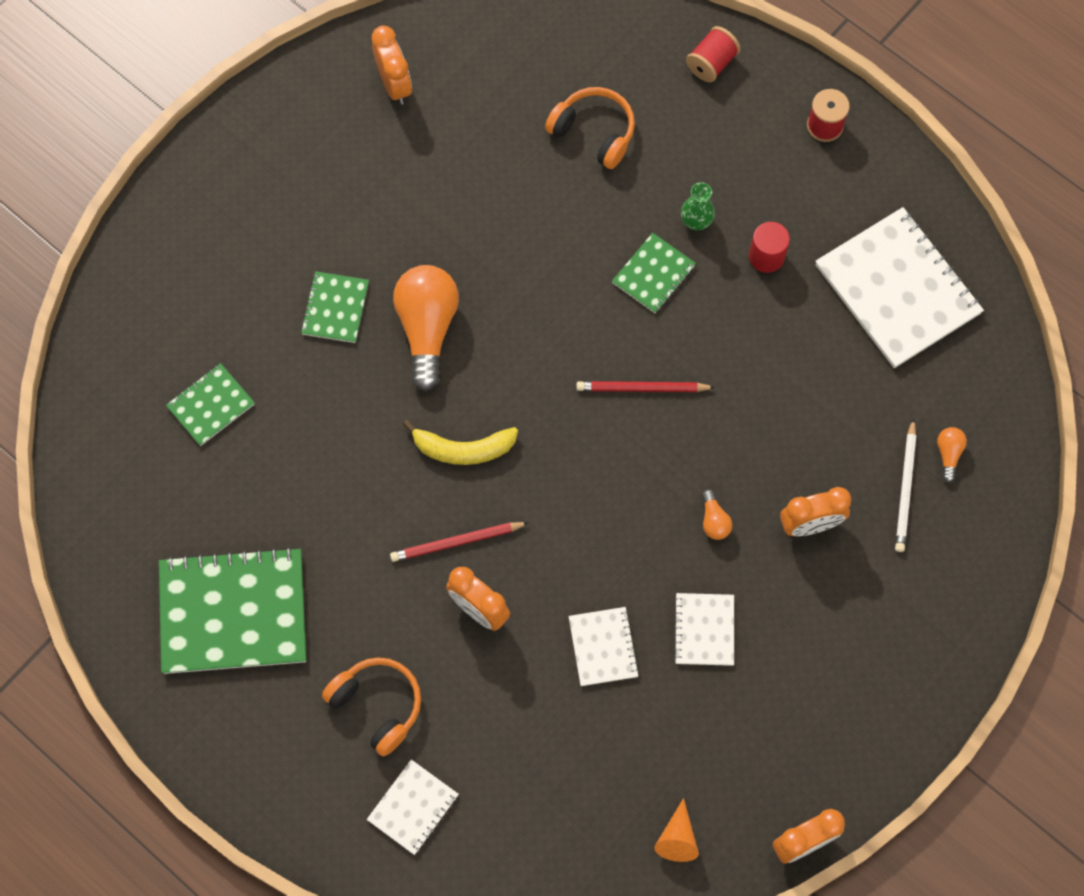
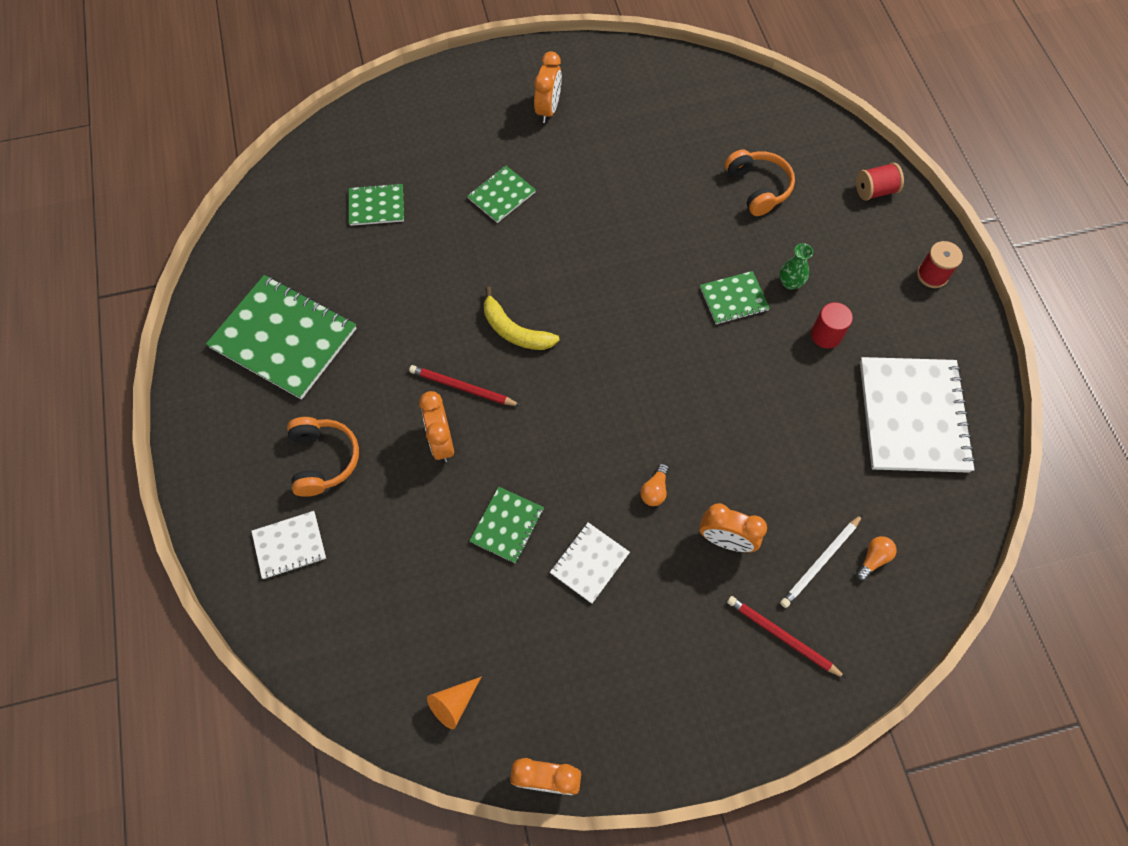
camera: 35 degrees right, 5 degrees down
orange clock [372,26,412,105] -> orange clock moved to [534,51,562,123]
orange light bulb [393,265,459,392] -> none
white notebook [569,607,639,686] -> green notebook [469,487,544,563]
red pencil [577,381,716,392] -> red pencil moved to [727,596,846,678]

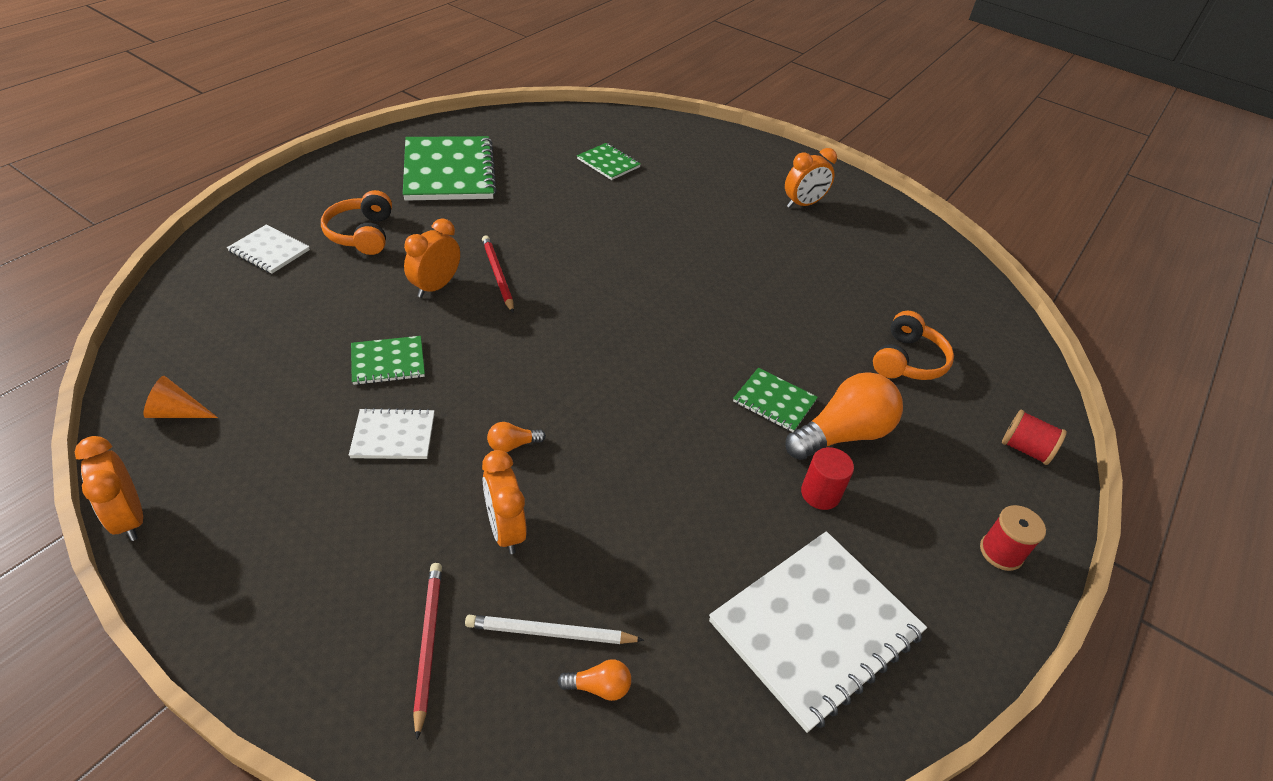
camera: 45 degrees right, 20 degrees down
orange headphones [287,417,359,497] -> orange headphones turned 135 degrees clockwise [321,190,392,255]
green notebook [467,166,536,223] -> none
yellow banana [484,286,560,350] -> none
green vase [779,243,813,290] -> orange light bulb [785,372,903,460]

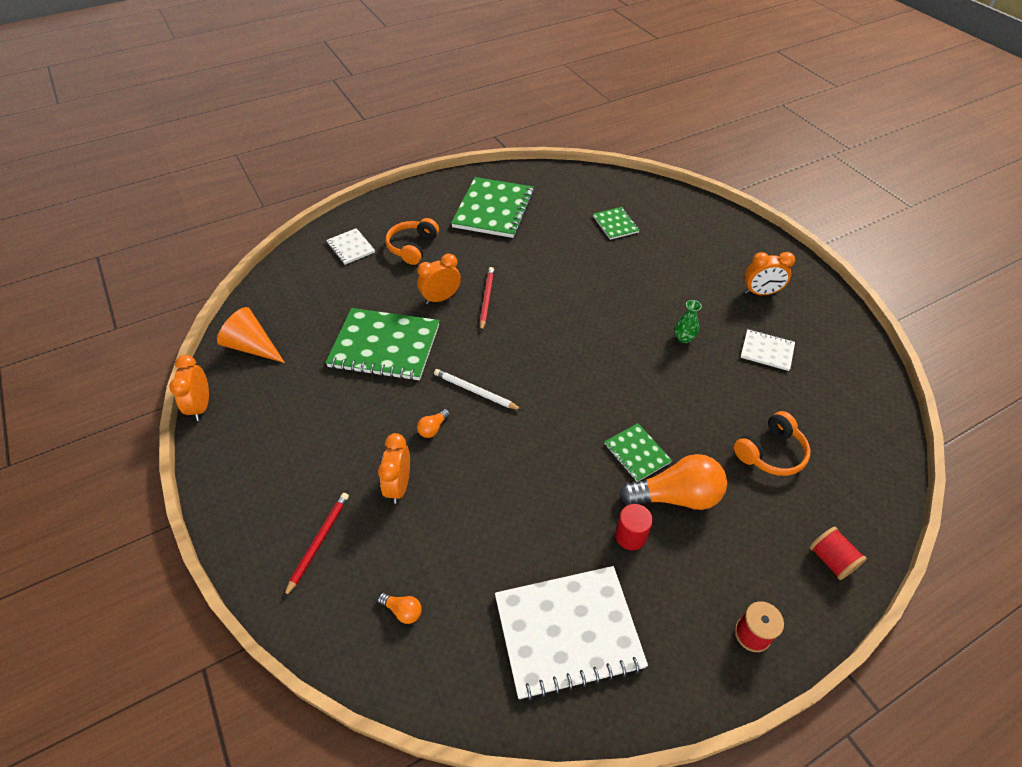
camera: 30 degrees right, 5 degrees up
orange cone [144,376,218,418] -> orange cone [217,307,285,363], size x1.63
white notebook [349,408,434,459] -> white notebook moved to [740,329,795,371]
green notebook [351,336,425,385] -> green notebook [325,308,440,381], size x1.99
white pencil [465,615,644,644] -> white pencil moved to [434,369,522,410]
orange light bulb [487,422,546,452] -> orange light bulb turned 60 degrees counterclockwise [417,409,450,438]
none -> green vase [674,300,702,343]

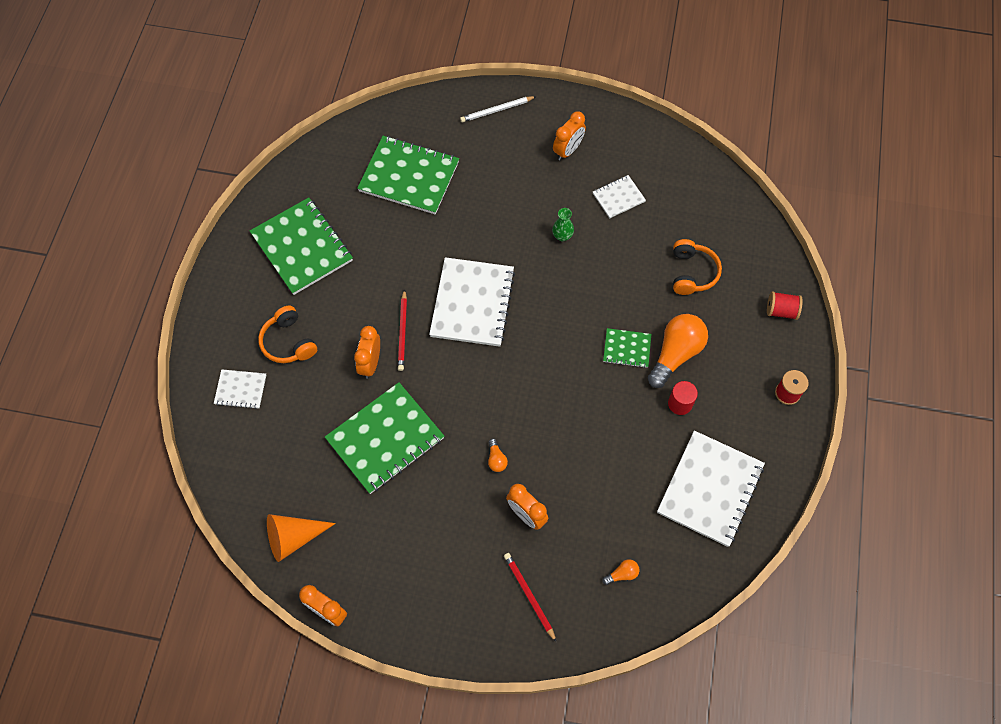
camera: 50 degrees left, 15 degrees up
white pencil [434,369,522,410] -> white pencil moved to [460,96,537,122]
red pencil [480,267,494,332] -> red pencil turned 135 degrees counterclockwise [398,289,407,371]
green notebook [593,207,640,240] -> green notebook [357,136,459,214], size x1.99
none -> white notebook [429,257,515,347]

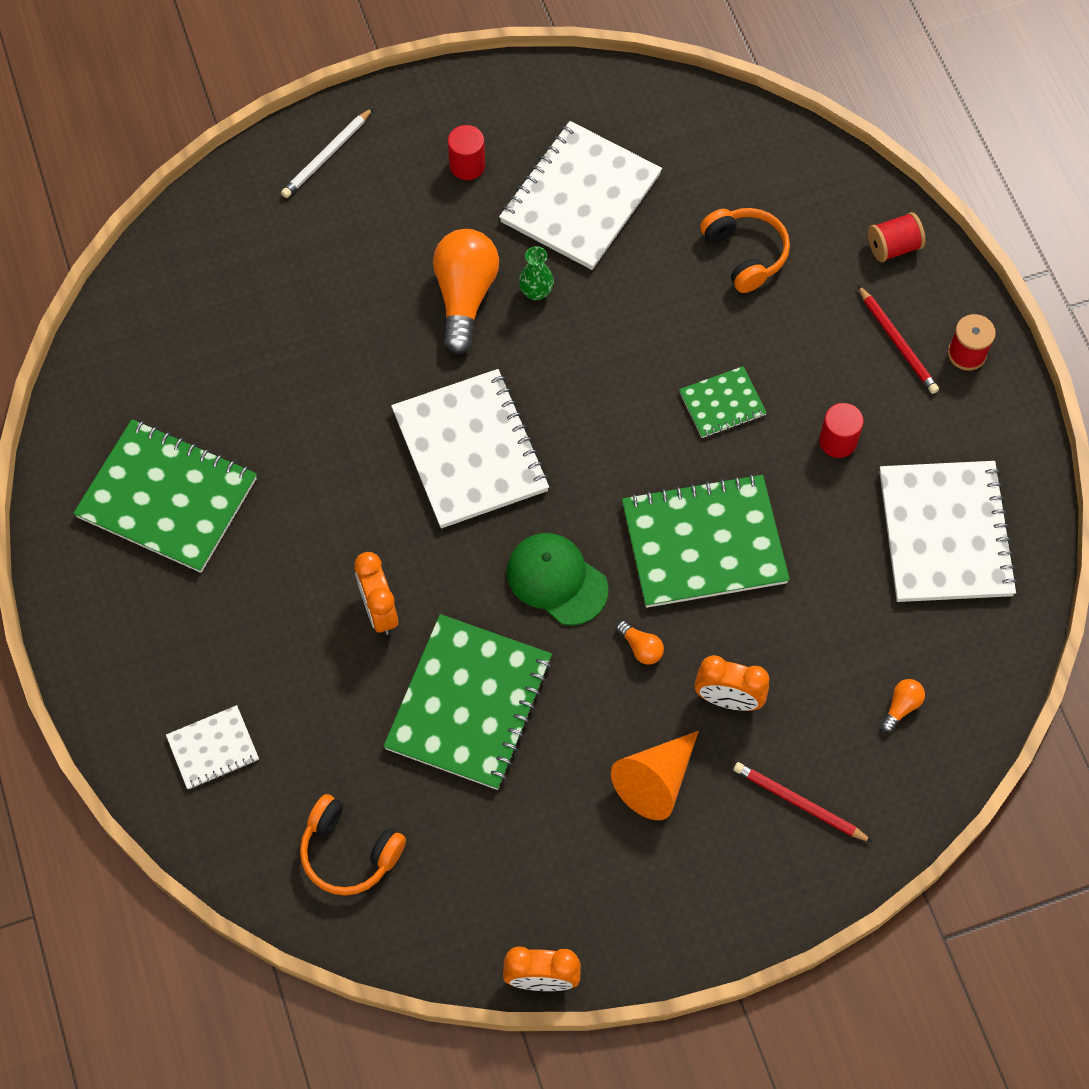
camera: 30 degrees left, 0 degrees up
orange headphones [258,306,317,363] -> orange headphones moved to [300,794,406,895]
orange cone [267,514,336,562] -> orange cone moved to [611,731,699,820]
green notebook [357,136,459,214] -> green notebook moved to [622,474,790,608]
red pencil [398,289,407,371] -> red pencil moved to [858,285,939,394]
orange clock [553,111,586,161] -> red cylinder [448,125,485,180]
white notebook [593,175,646,218] -> white notebook [499,121,662,270], size x1.99
orange light bulb [648,314,708,388] -> orange light bulb moved to [433,229,499,354]
none -> green cap [507,533,608,625]

